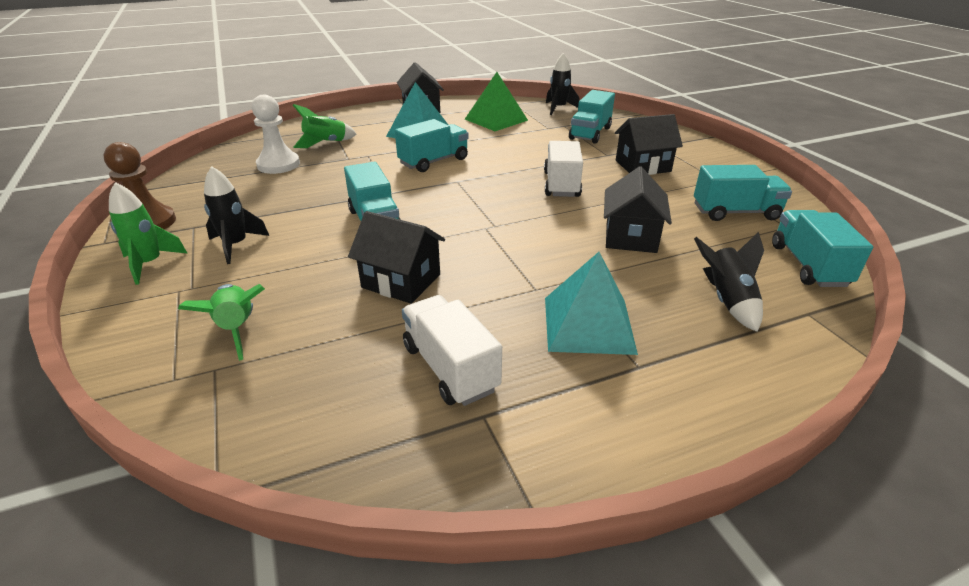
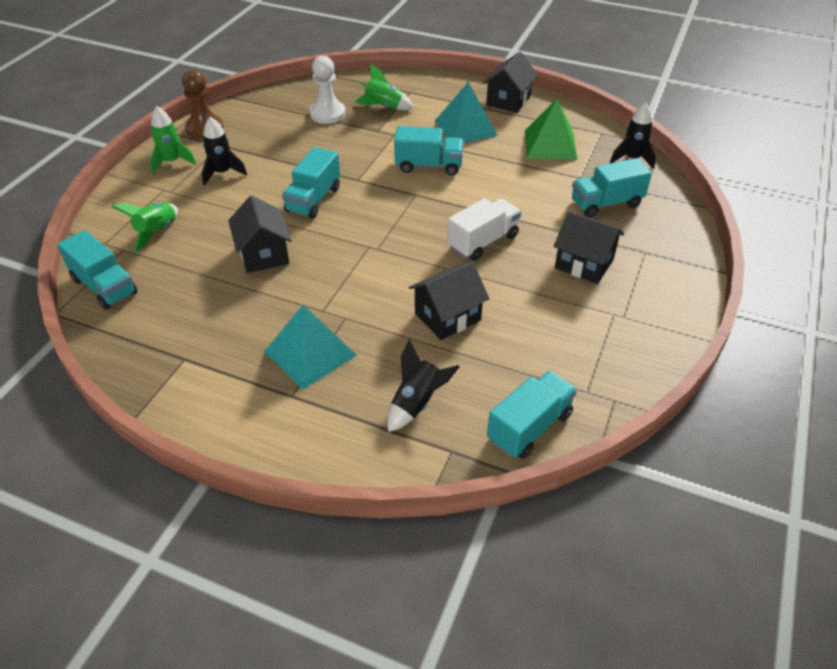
camera: 45 degrees right, 10 degrees up
white truck [402,295,502,406] -> none
turquoise truck [694,165,792,221] -> turquoise truck moved to [57,230,137,310]

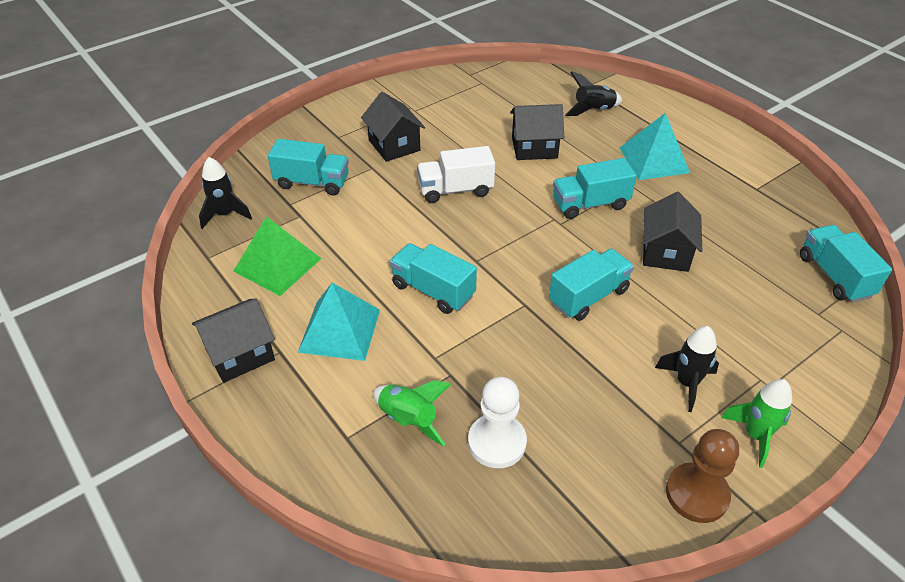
camera: 150 degrees left, 0 degrees up
green rocket [112,202,178,252] -> none
turquoise truck [487,371,577,459] -> turquoise truck moved to [553,158,637,219]

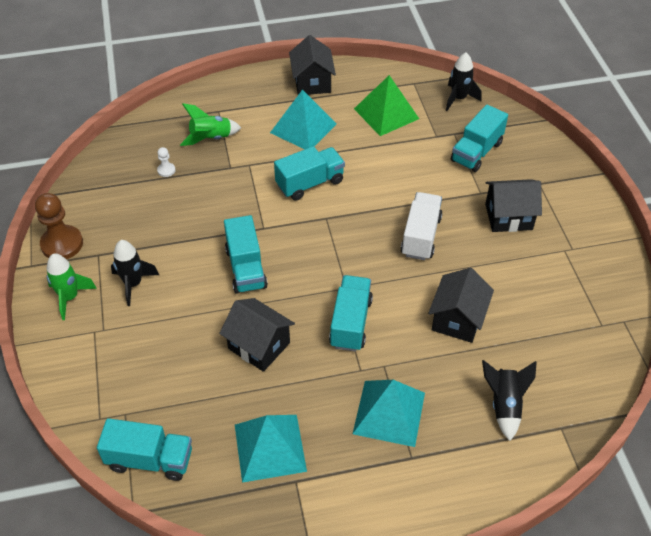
camera: 115 degrees right, 5 degrees up
white pawn [468,377,527,468] -> white pawn [157,147,175,177], size x0.47
none -> turquoise pyramid [235,415,307,483]

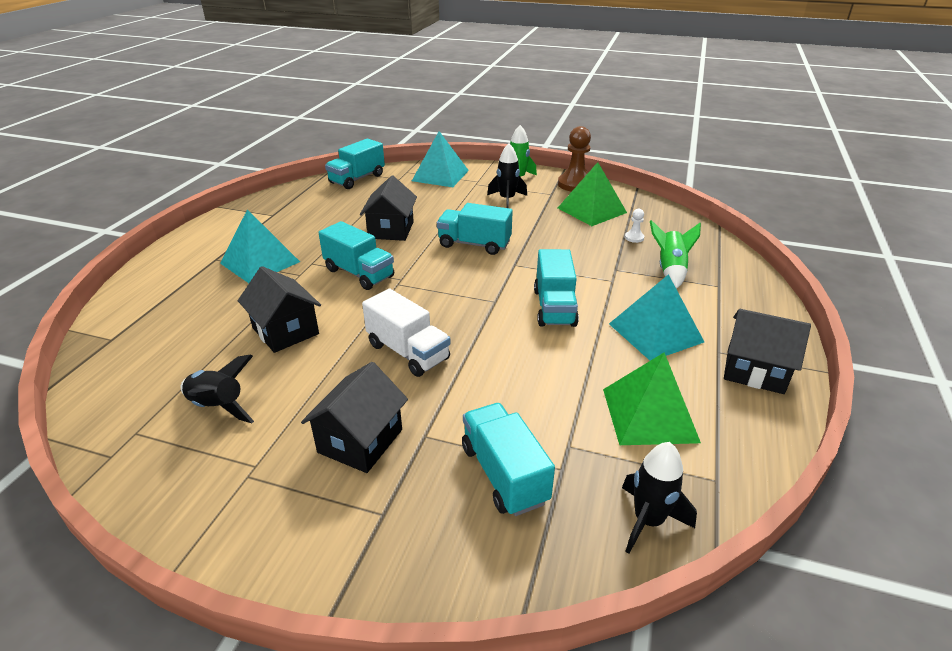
camera: 120 degrees right, 15 degrees down
black house [219,298,295,372] -> black house turned 60 degrees counterclockwise [360,176,417,241]
turquoise pyramid [235,415,307,483] -> turquoise pyramid moved to [412,131,469,187]
black rocket [482,360,537,441] -> black rocket moved to [180,354,254,423]
none -> green pyramid [558,162,627,226]

